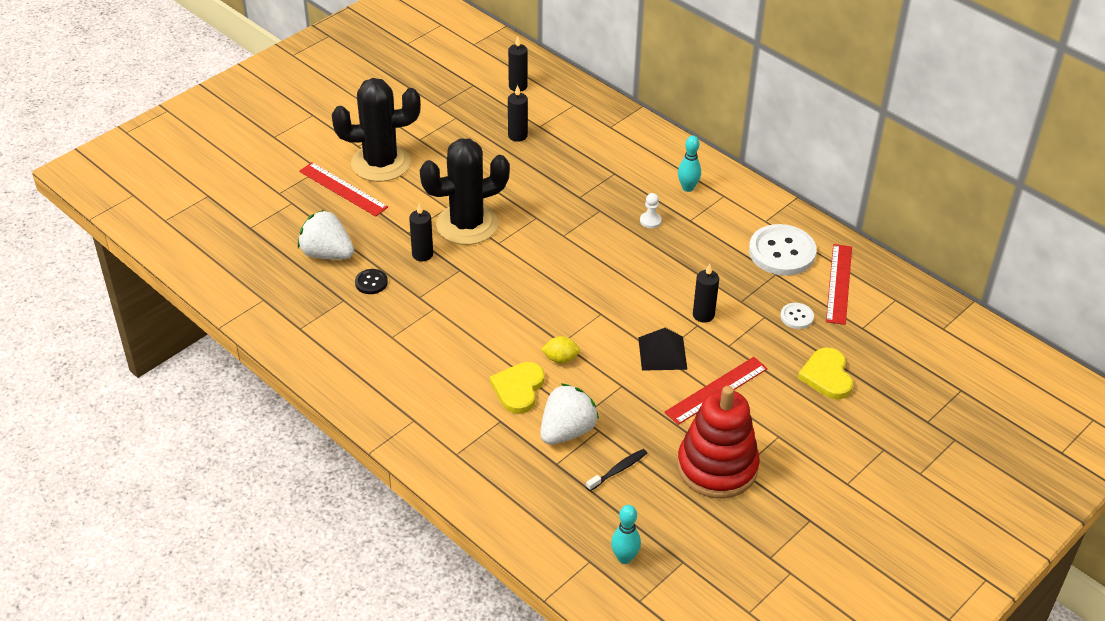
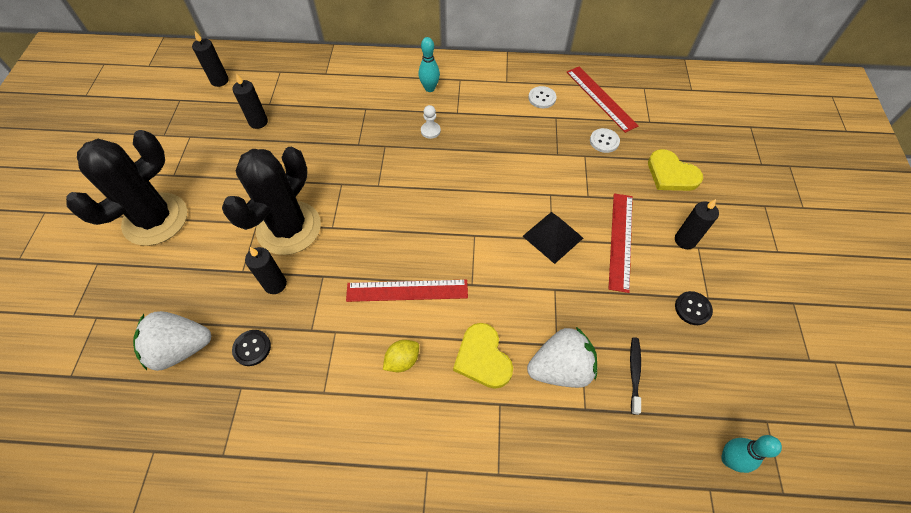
camera: 40 degrees left, 15 degrees up
red ruler [299,162,388,217] -> red ruler moved to [346,279,468,302]
white strawberry [540,383,599,445] -> white strawberry turned 75 degrees clockwise [527,327,597,388]
yellow lemon [541,336,580,364] -> yellow lemon moved to [383,340,419,372]
red stacking toy [677,386,760,498] -> black button [675,291,713,325]
black candle [693,264,719,323] -> black candle moved to [675,199,719,249]
white button [749,224,817,276] -> white button [528,86,556,108], size x0.48

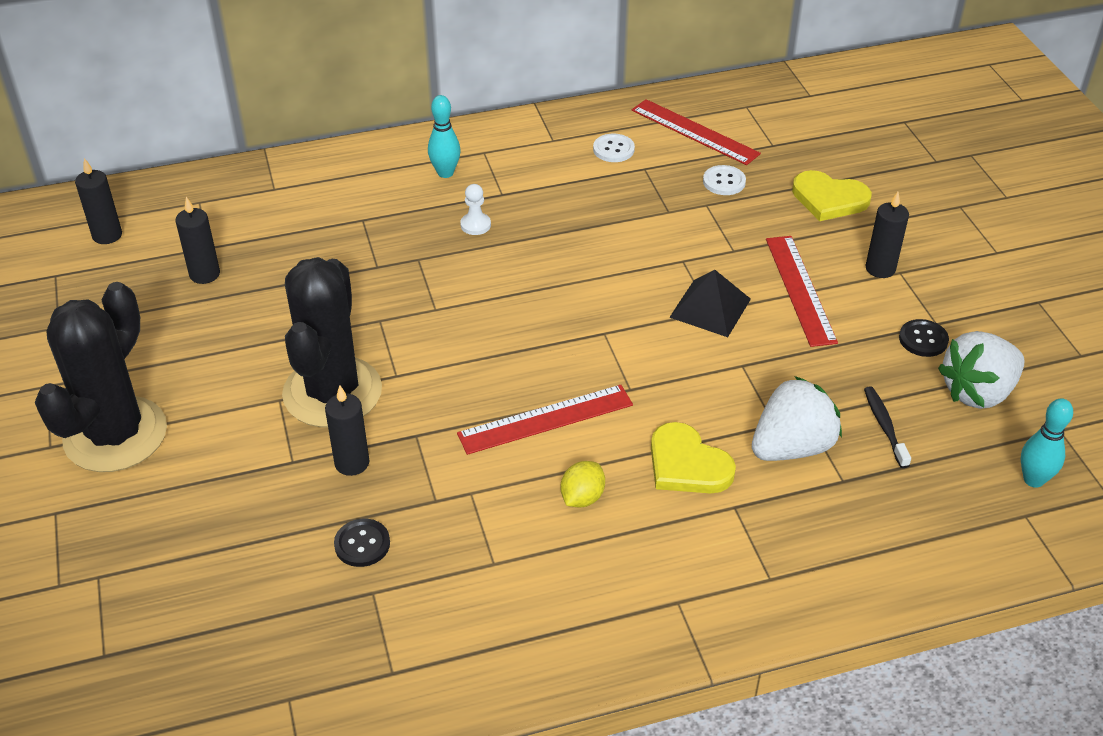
camera: 20 degrees left, 15 degrees down
white strawberry [133,311,211,371] -> white strawberry moved to [938,331,1024,409]

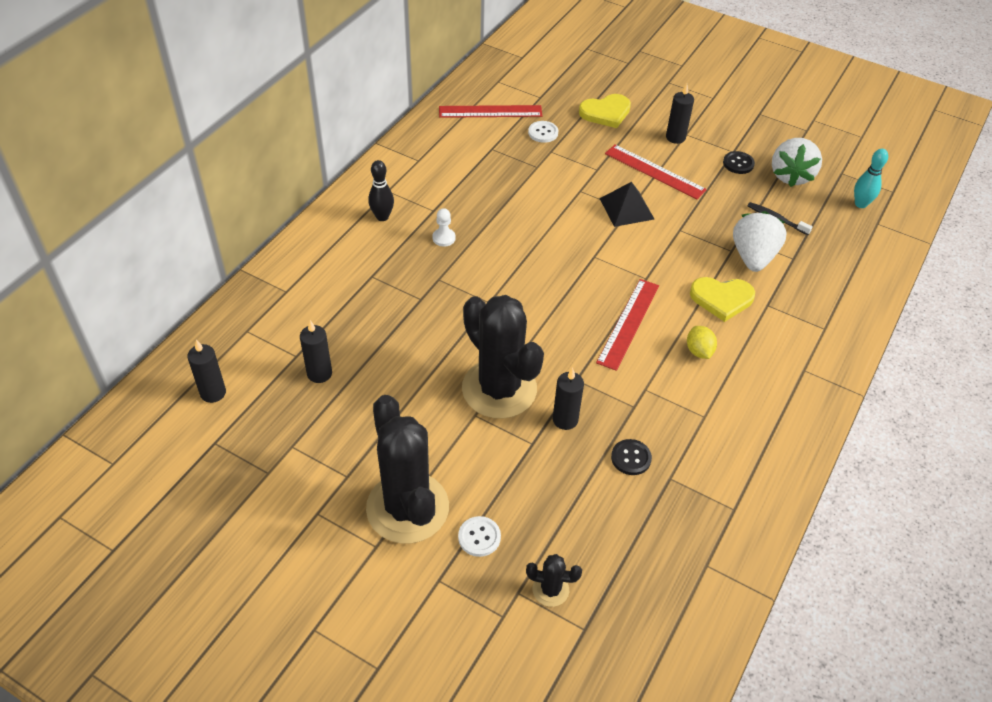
camera: 45 degrees left, 5 degrees up
turquoise bowling pin [428,95,461,178] -> black bowling pin [368,160,394,221]
white button [593,134,635,162] -> white button moved to [458,516,501,557]
none -> black cactus [526,554,582,607]

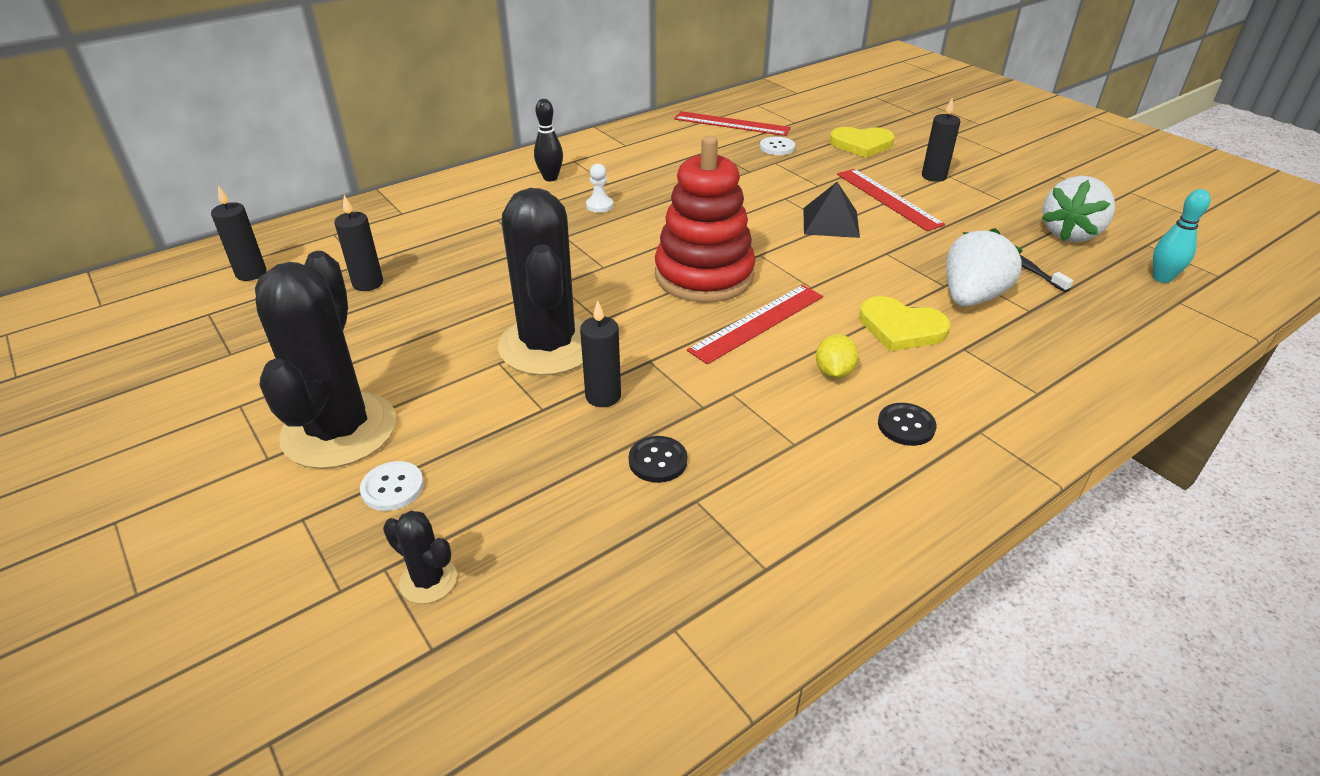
camera: 25 degrees right, 10 degrees down
black button [723,151,755,174] -> black button moved to [878,403,937,446]
none -> red stacking toy [655,136,755,303]

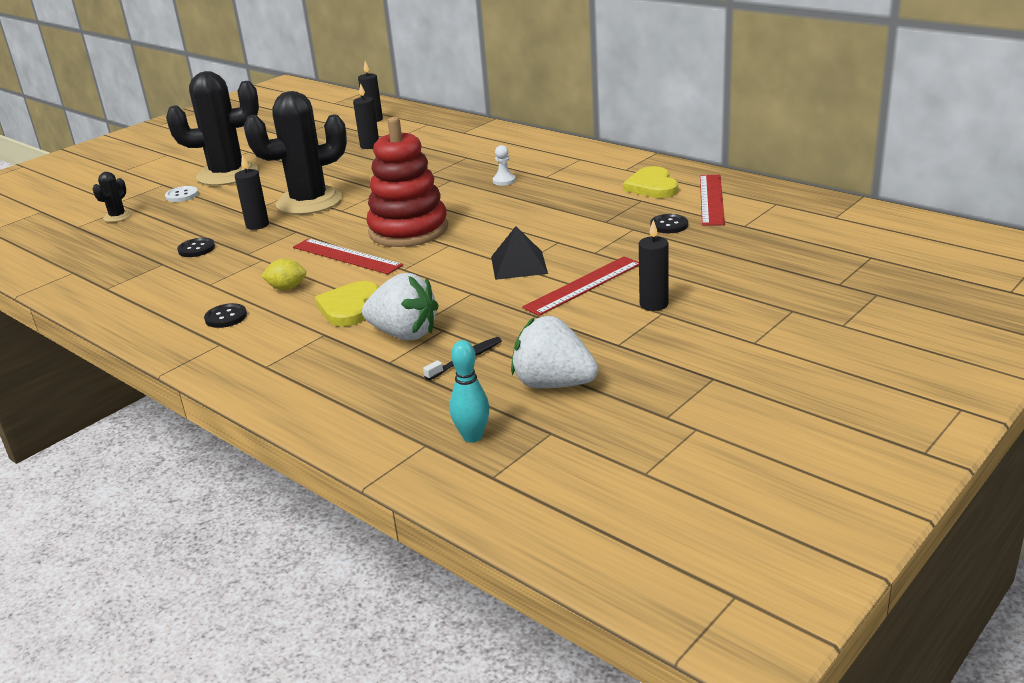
camera: 80 degrees right, 10 degrees down
black bowling pin [534,99,563,181] -> none
white button [760,136,795,155] -> black button [650,214,688,233]
yellow heart [830,127,895,158] -> yellow heart moved to [623,166,678,198]

